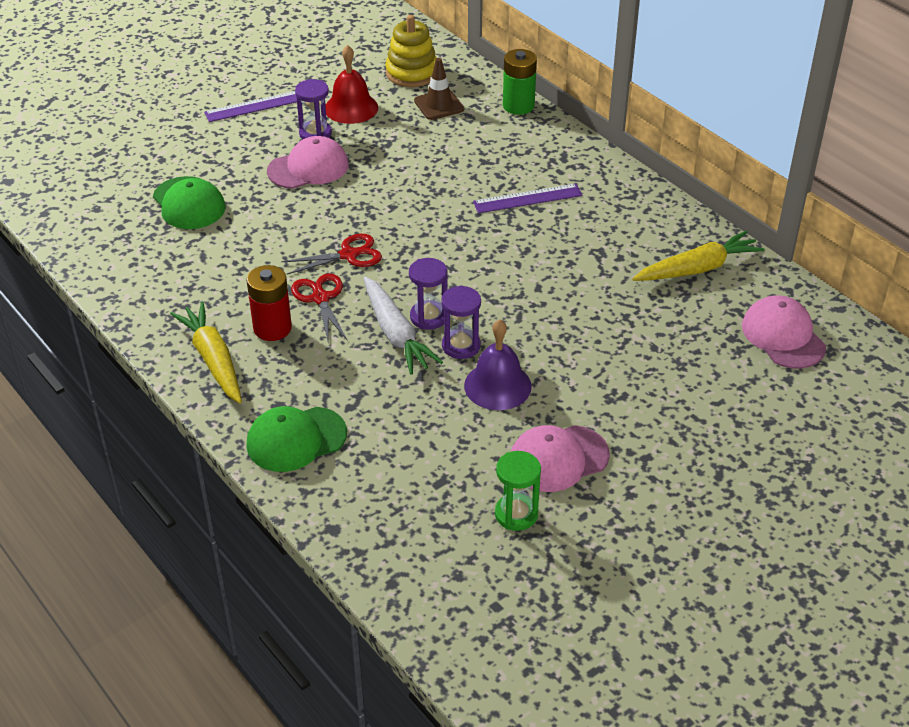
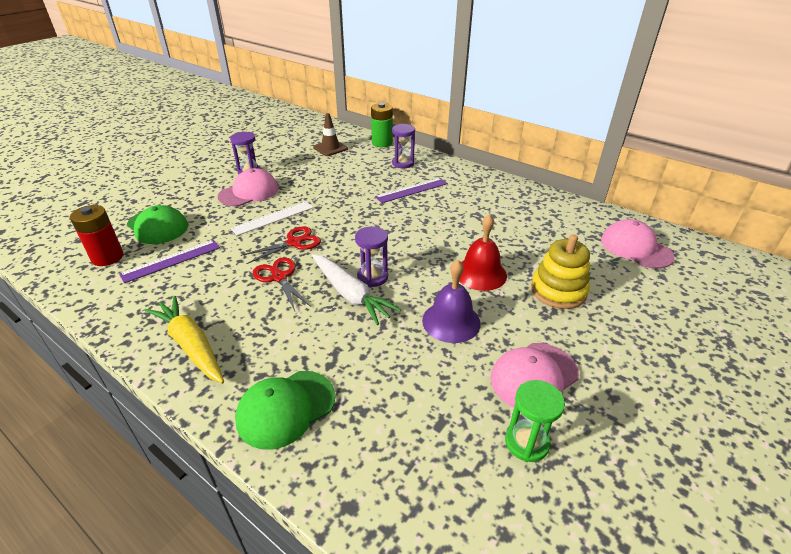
camera: 15 degrees left, 5 degrees down
purple ruler [204,91,297,122] -> purple ruler moved to [119,240,220,283]
red battery [247,265,292,341] -> red battery moved to [70,205,124,266]
red bell [326,45,378,124] -> red bell moved to [459,214,507,291]
yellow stacking toy [385,15,437,87] -> yellow stacking toy moved to [531,234,590,309]
purple hourglass [441,285,481,359] -> purple hourglass moved to [392,124,415,168]
yellow carrot [633,231,765,281] -> none
none -> white ruler [230,201,314,236]

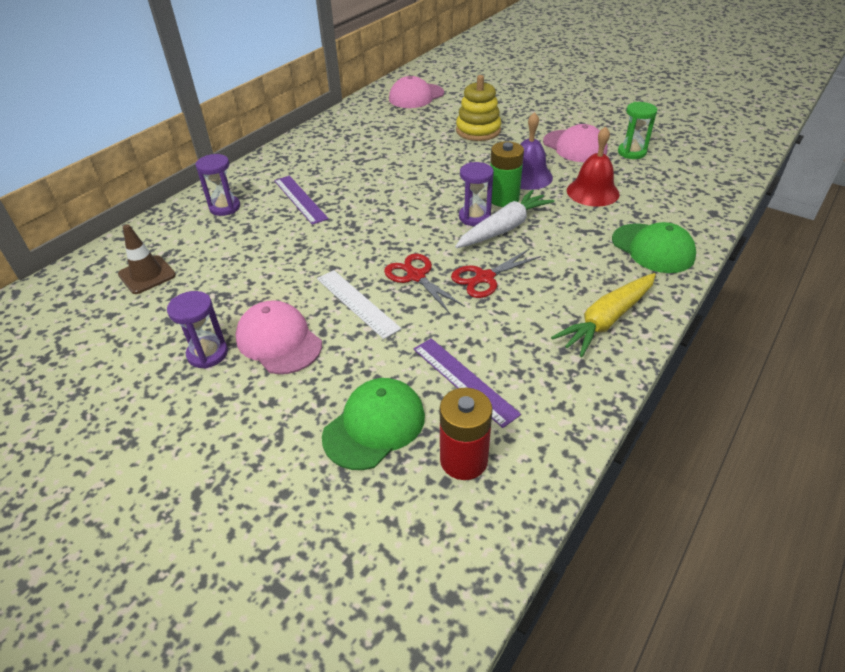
camera: 90 degrees left, 5 degrees up
green battery [371,103,393,147] -> green battery moved to [490,141,524,207]
red bell [459,214,507,291] -> red bell moved to [567,126,620,207]

